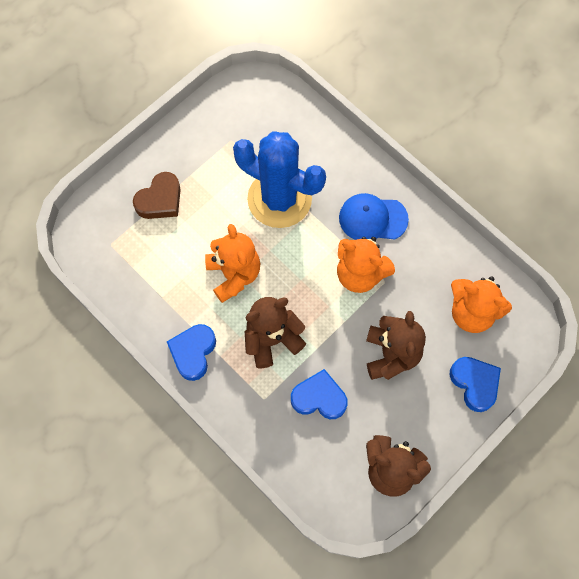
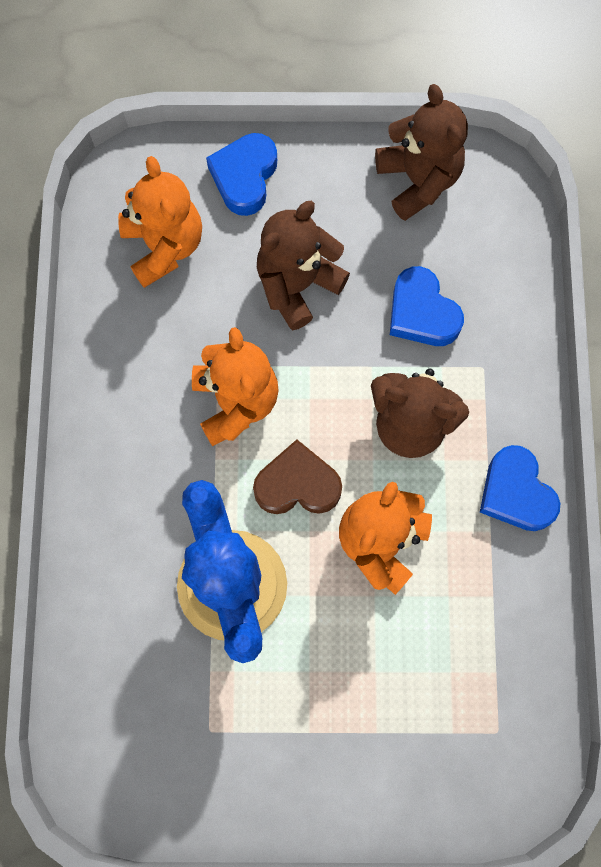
camera: 135 degrees left, 5 degrees up
brown heart [133,172,181,219] -> brown heart moved to [253,440,342,514]
blue heart [167,324,216,381] -> blue heart turned 90 degrees clockwise [480,445,560,531]
blue cap [339,193,409,240] -> none

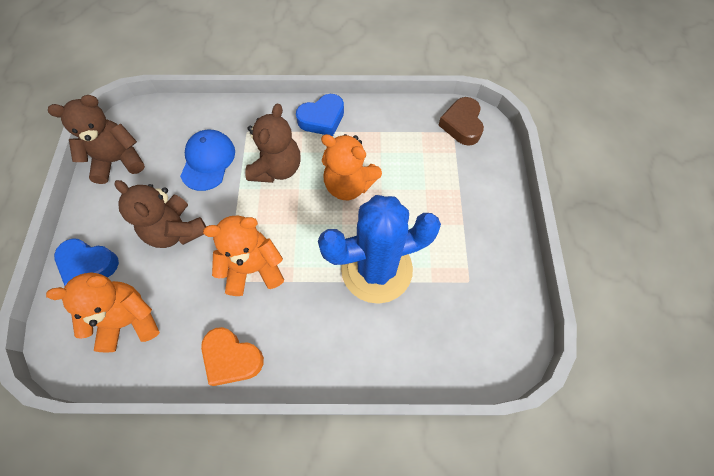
camera: 90 degrees left, 10 degrees down
brown heart [253,440,342,514] -> brown heart moved to [439,97,484,146]
blue heart [390,266,464,346] -> blue cap [180,130,235,191]
none -> orange heart [201,327,264,386]

